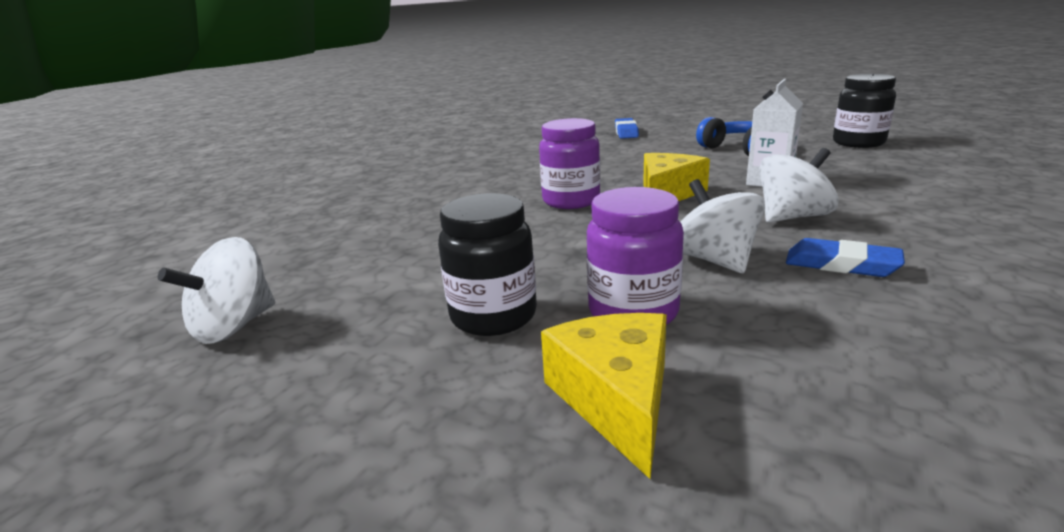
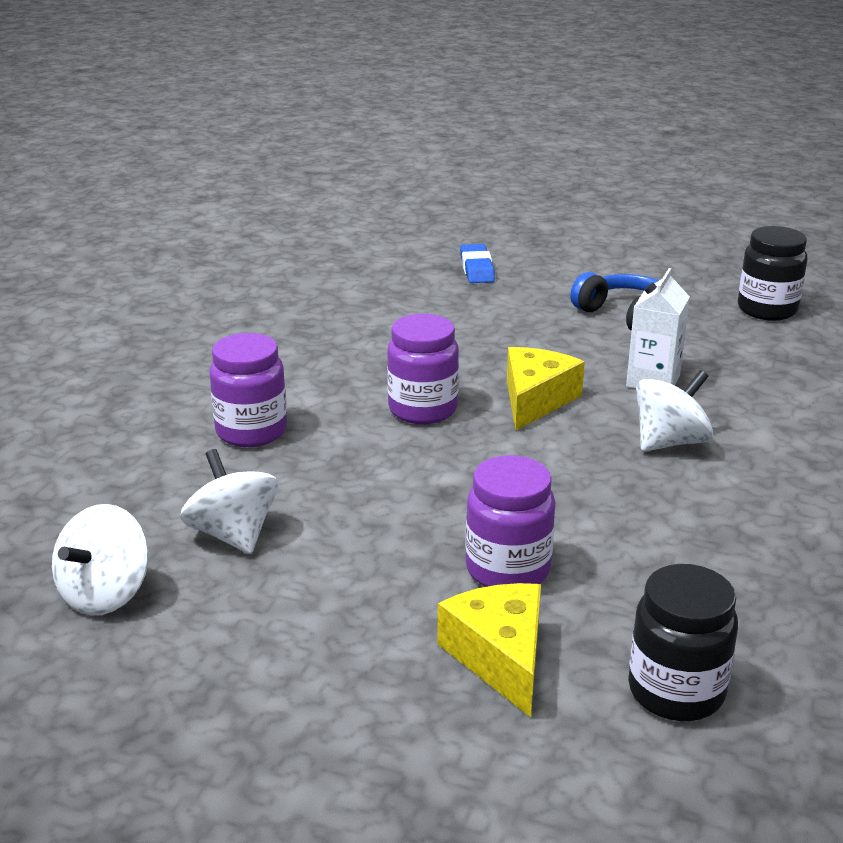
camera: 10 degrees left, 5 degrees up
black jar [438,193,537,336] -> black jar moved to [628,564,738,721]
white spinning top [681,179,765,273] -> white spinning top moved to [180,449,279,554]
blue eraser [786,238,905,277] -> none
none -> purple jar [210,333,287,447]

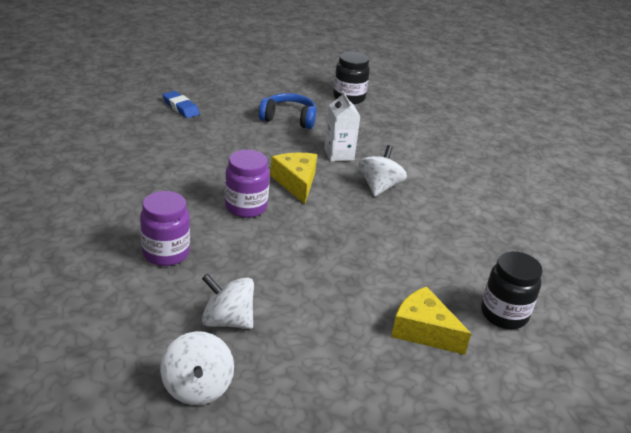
camera: 40 degrees left, 5 degrees up
purple jar [465,455,555,587] -> none

